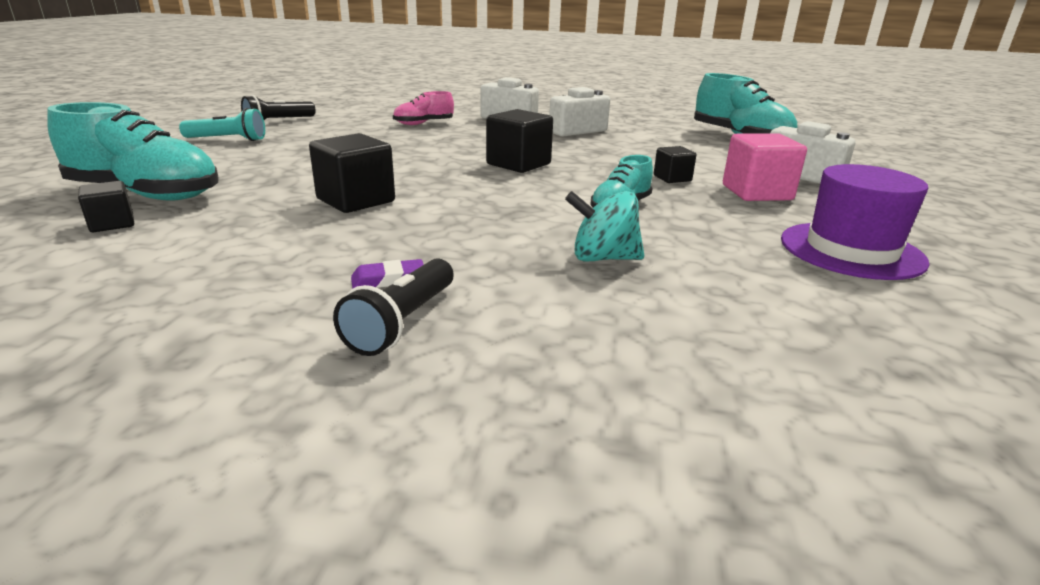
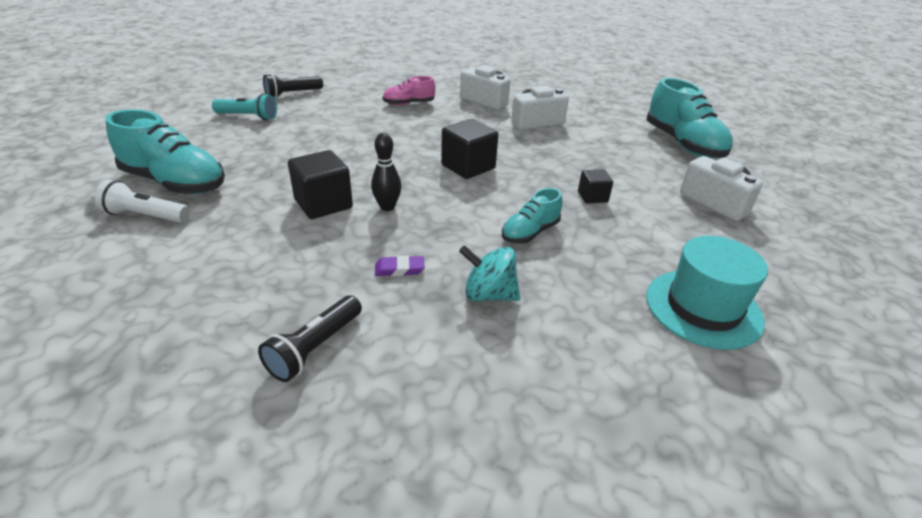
camera: 10 degrees right, 10 degrees up
black cube [78,181,134,232] -> white flashlight [95,180,190,223]
purple eraser [351,259,424,289] -> purple eraser moved to [375,255,425,276]
pink cube [723,134,807,201] -> none
purple hat [781,164,929,280] -> turquoise hat [646,236,768,350]
none -> black bowling pin [371,133,401,211]

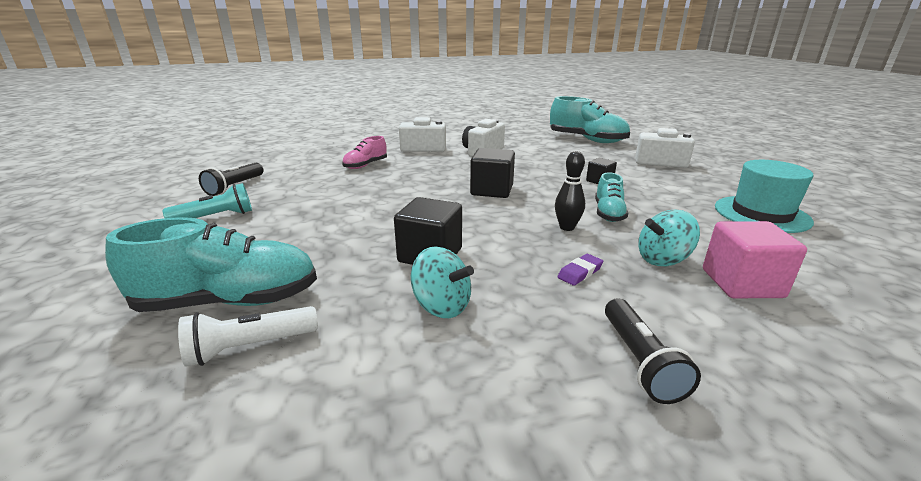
camera: 35 degrees left, 10 degrees down
black bowling pin [371,133,401,211] -> black bowling pin moved to [555,151,585,231]
none -> turquoise spinning top [411,246,474,318]
none -> pink cube [703,221,807,298]

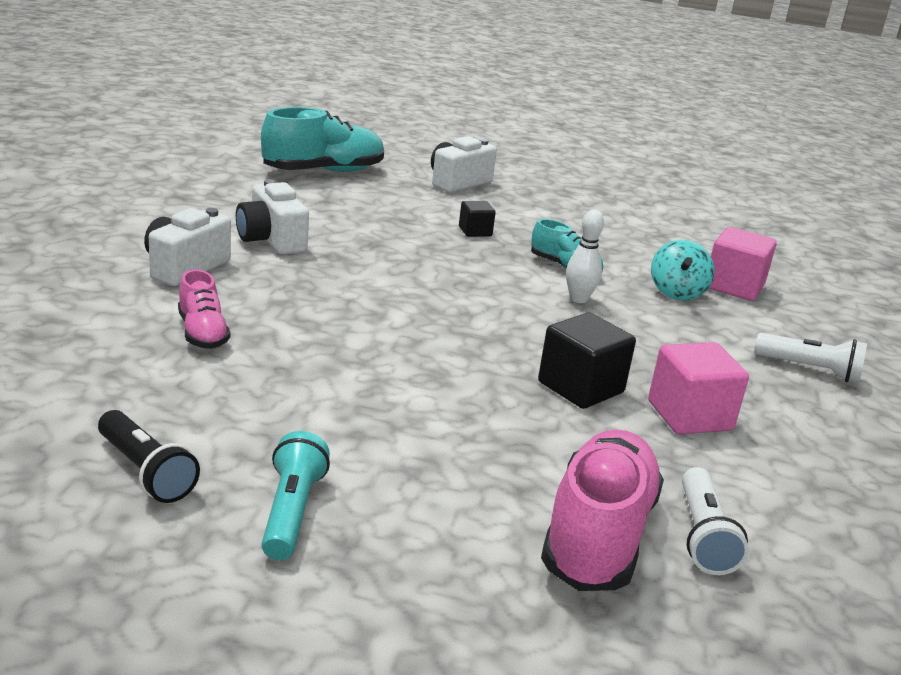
camera: 65 degrees left, 0 degrees up
turquoise shoe [105,217,317,312] -> pink shoe [541,430,664,591]
turquoise spinning top [411,246,474,318] -> pink cube [648,342,749,434]
black cube [470,148,515,198] -> none
black bowling pin [555,151,585,231] -> white bowling pin [566,210,604,303]
purple eraser [557,254,603,286] -> none
black flashlight [605,298,701,404] -> white flashlight [754,333,867,383]
turquoise hat [715,160,814,233] -> none

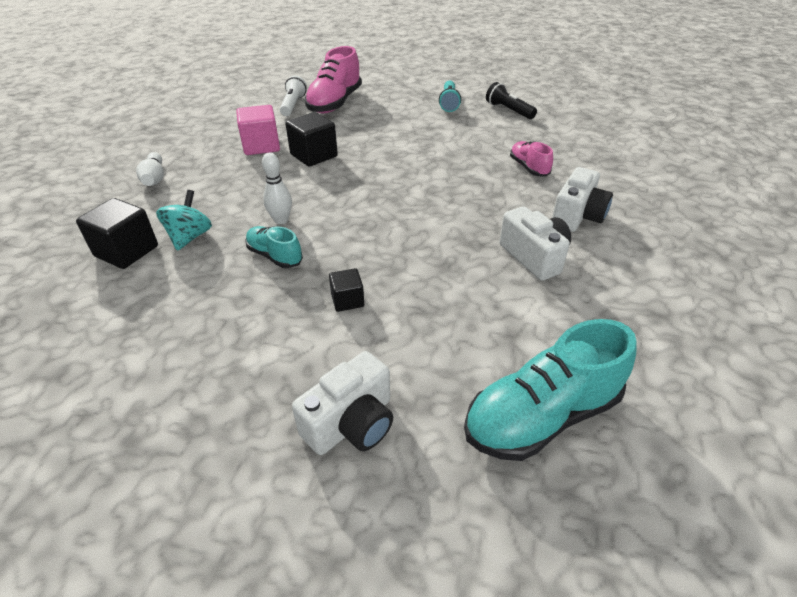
camera: 175 degrees left, 15 degrees up
pink cube [708,227,777,301] -> black cube [76,198,158,269]
white flashlight [754,333,867,383] -> white bowling pin [136,152,164,186]

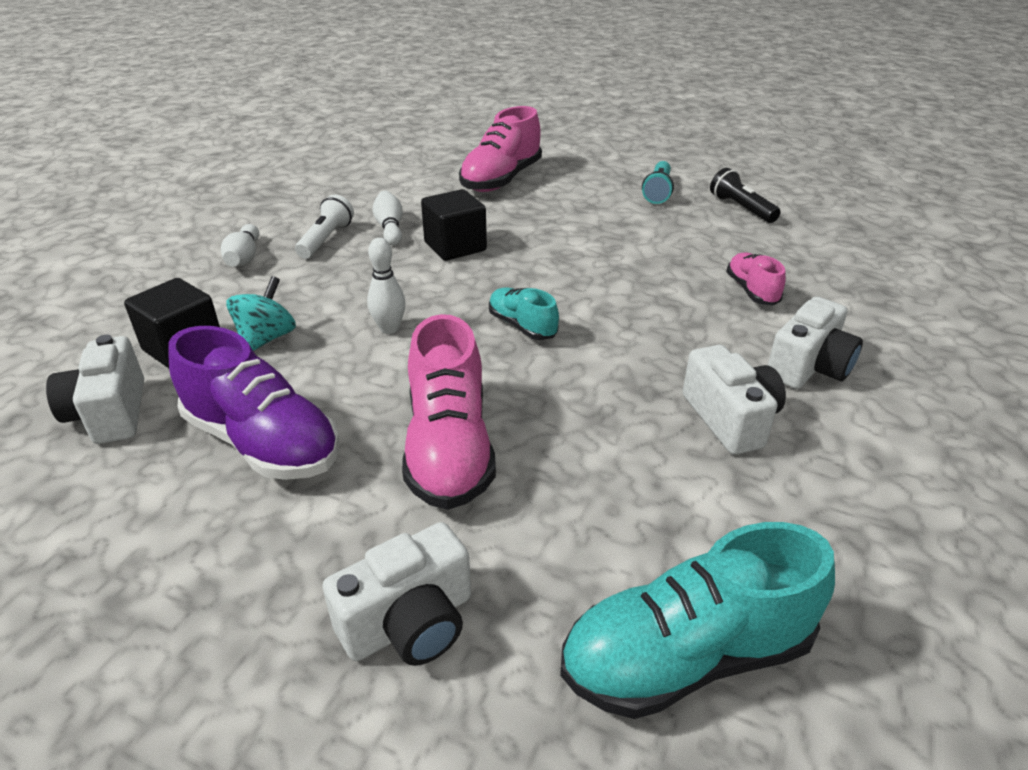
camera: 10 degrees right, 5 degrees down
pink cube [236,105,280,155] -> white bowling pin [372,191,403,245]
turquoise shoe [245,226,303,268] -> turquoise shoe moved to [489,288,559,340]
white flashlight [280,75,307,116] -> white flashlight moved to [295,195,354,259]
black cube [329,268,364,312] -> pink shoe [402,314,496,510]
none -> white camera [46,335,144,444]
none -> purple shoe [168,326,340,480]

